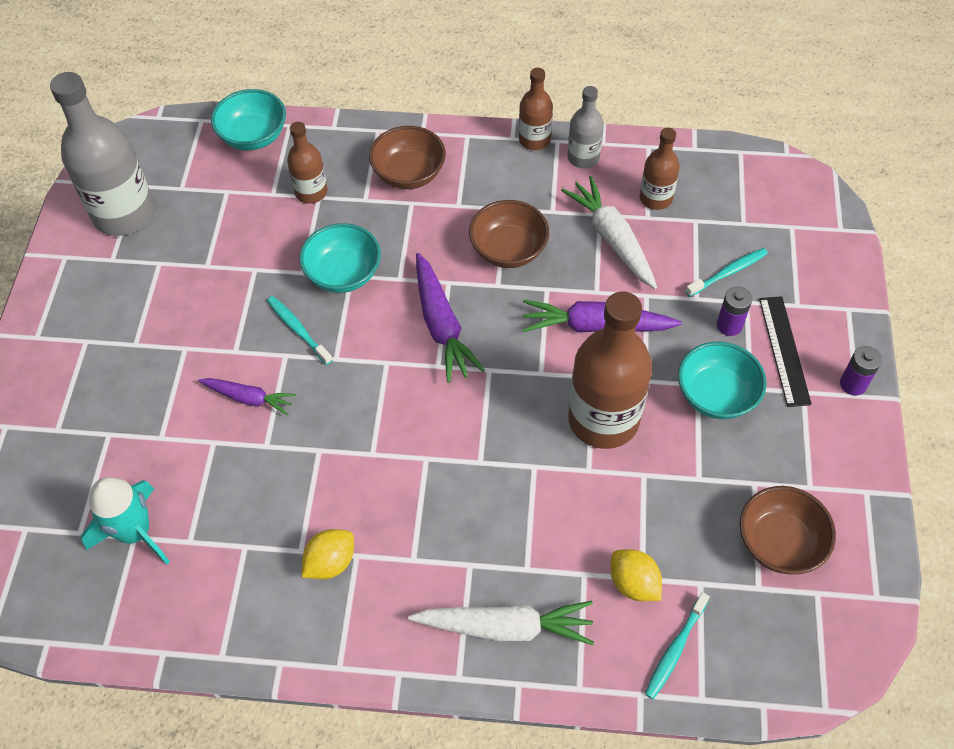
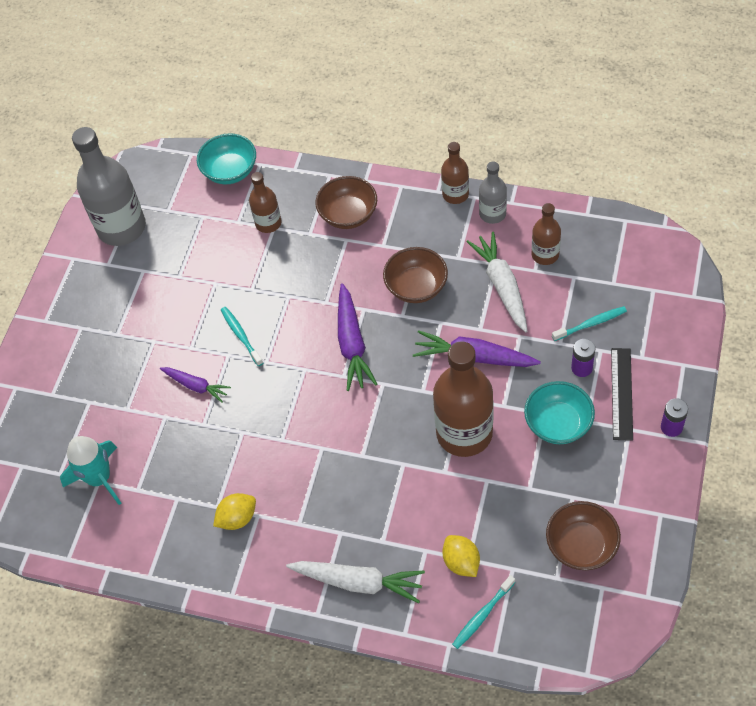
camera: 15 degrees right, 0 degrees up
turquoise bowl [299,223,381,293] -> none

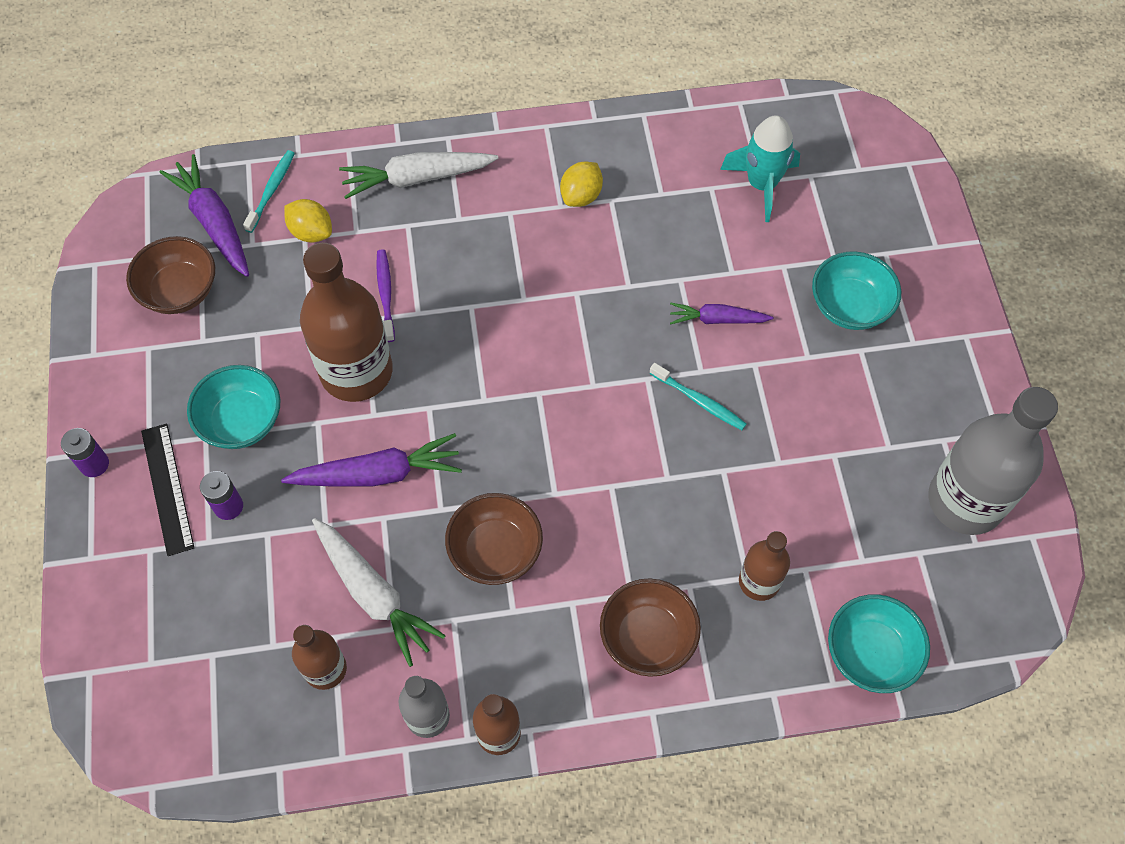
camera: 150 degrees right, 5 degrees up
purple carrot [338,283,378,391] -> purple carrot moved to [159,154,249,277]
turquoise toothbrush [552,306,627,341] -> none
none -> purple toothbrush [376,249,395,342]
none -> turquoise bowl [812,251,901,330]

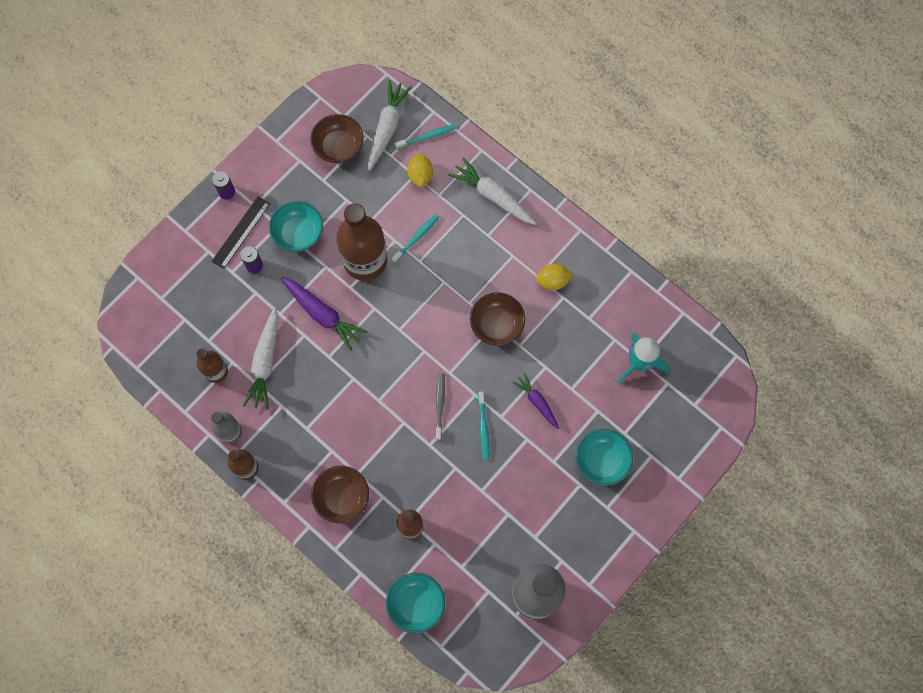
camera: 50 degrees right, 10 degrees up
purple carrot [159,154,249,277] -> white carrot [368,80,412,171]
purple toothbrush [376,249,395,342] -> turquoise toothbrush [391,214,439,263]
brown bowl [445,493,543,585] -> brown bowl moved to [470,292,525,346]
none -> grey toothbrush [435,373,445,440]

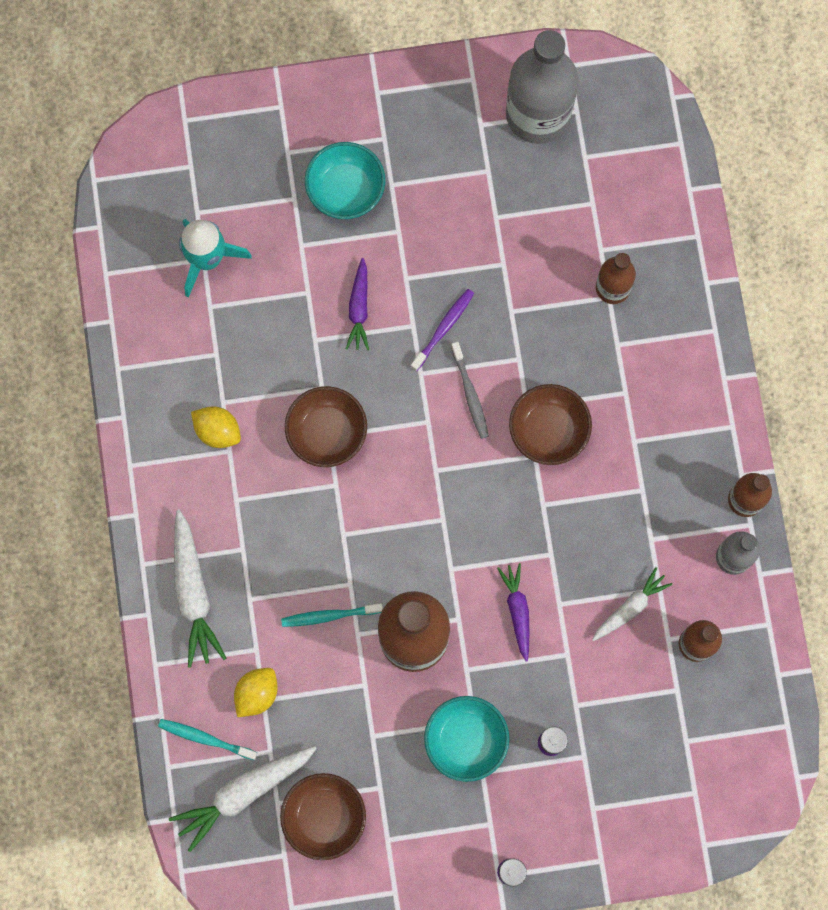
camera: 140 degrees left, 5 degrees up
black ruler [212,196,270,269] -> none
white carrot [243,307,278,410] -> white carrot [592,567,672,641], size x0.62
purple carrot [281,277,367,351] -> purple carrot [497,563,529,662], size x0.62
brown bowl [311,466,369,523] -> brown bowl moved to [509,384,592,465]
turquoise bowl [386,573,445,633] -> none
grey toothbrush [435,373,445,440] -> grey toothbrush turned 60 degrees counterclockwise [451,342,489,439]
turquoise toothbrush [478,391,490,461] -> purple toothbrush [411,289,474,371]

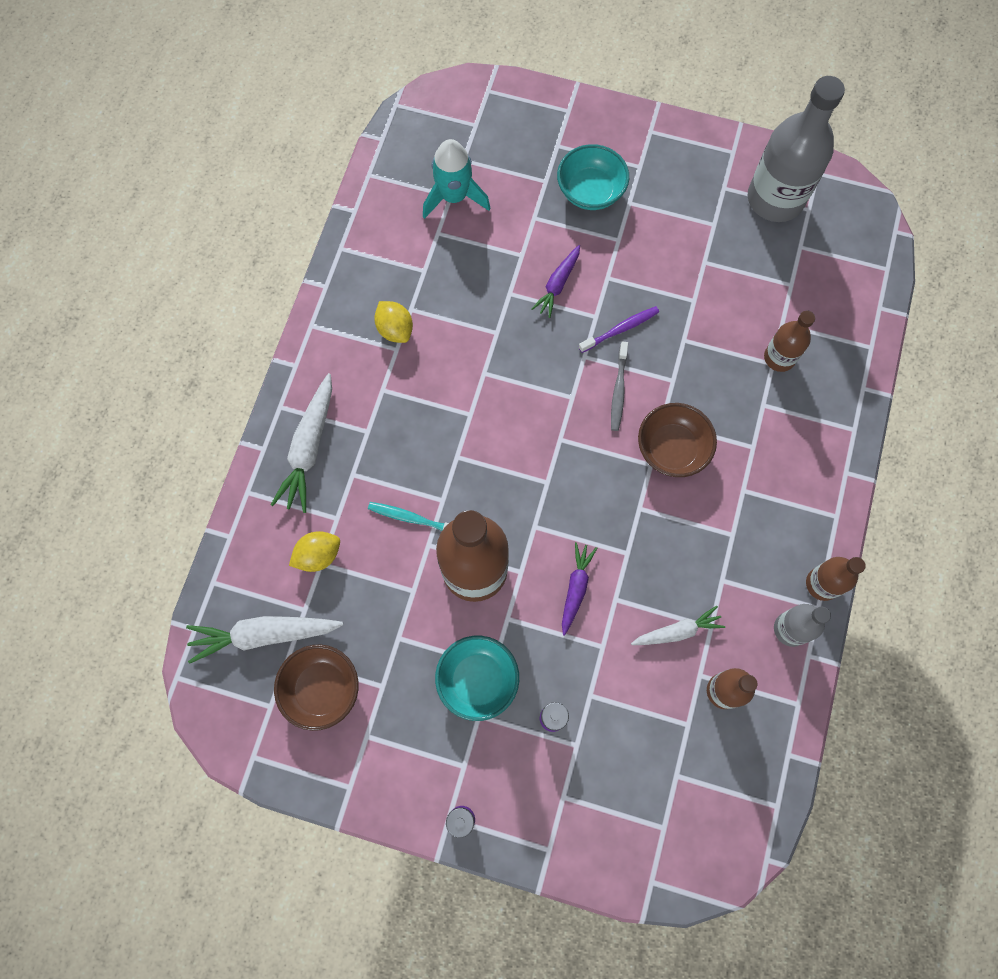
camera: 25 degrees right, 5 degrees down
turquoise toothbrush [158,719,257,760] -> none
brown bowl [285,386,367,467] -> none

